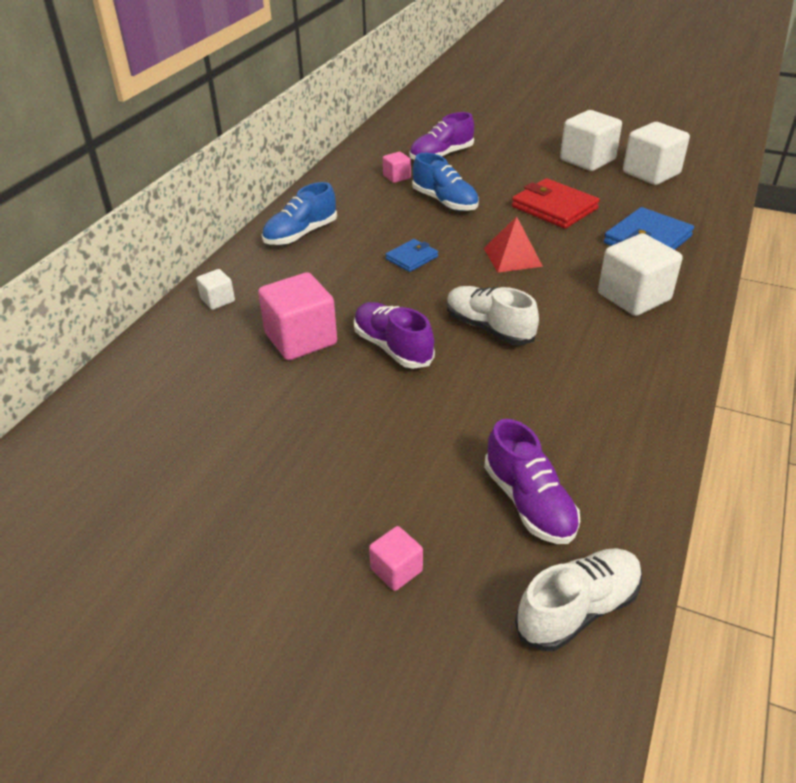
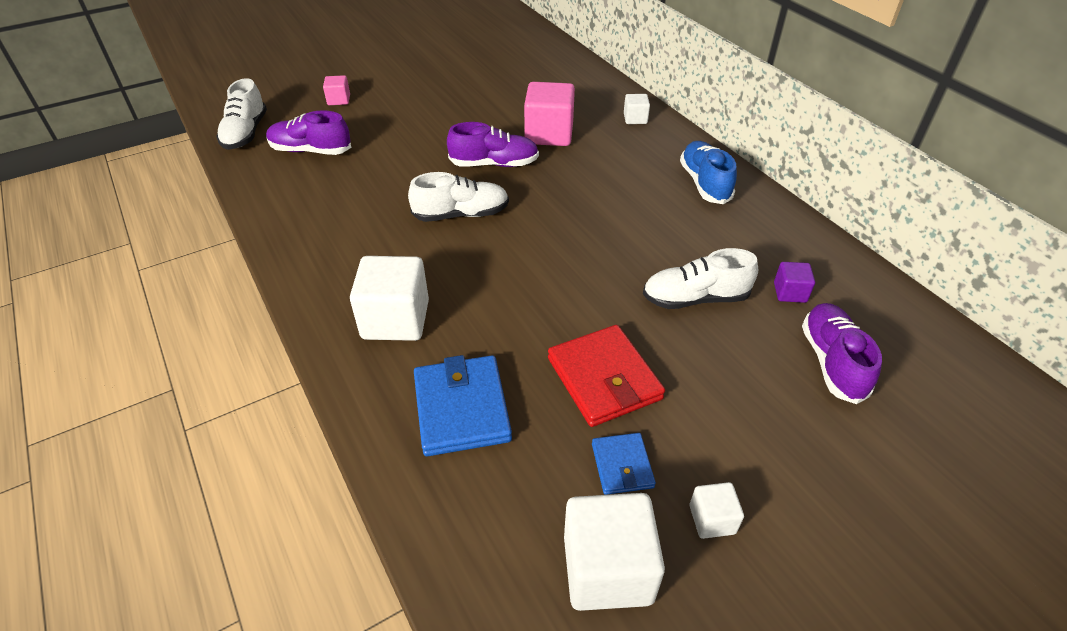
camera: 125 degrees right, 5 degrees up
pink cube [383,152,411,183] -> purple cube [774,262,815,303]
blue wallet [385,239,438,272] -> blue wallet moved to [592,433,656,495]
blue shoe [412,153,479,211] -> white shoe [643,248,758,309]
red pyramid [484,216,543,273] -> none
red wallet [512,178,600,229] -> red wallet turned 75 degrees clockwise [548,325,665,427]
white cube [560,110,622,171] -> white cube [690,482,744,539], size x0.50

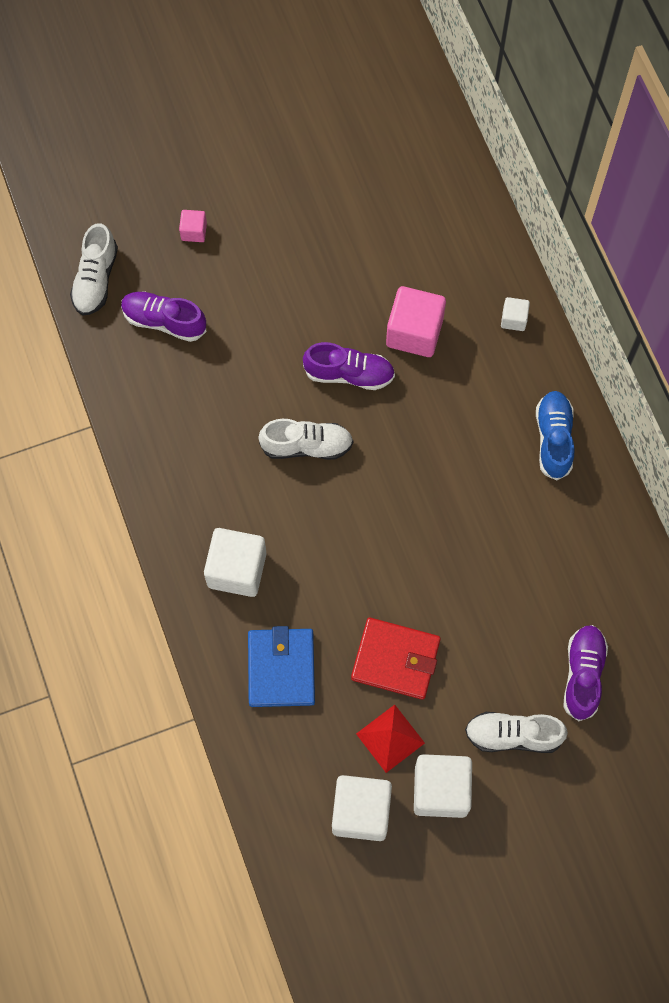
camera: 10 degrees right, 25 degrees up
red wallet [548,325,665,427] -> red wallet turned 60 degrees counterclockwise [351,618,441,700]
blue wallet [592,433,656,495] -> red pyramid [356,705,425,773]
white shoe [643,248,758,309] -> white shoe moved to [465,712,568,753]
white cube [690,482,744,539] -> white cube [414,754,472,818], size x2.00
purple cube [774,262,815,303] -> none

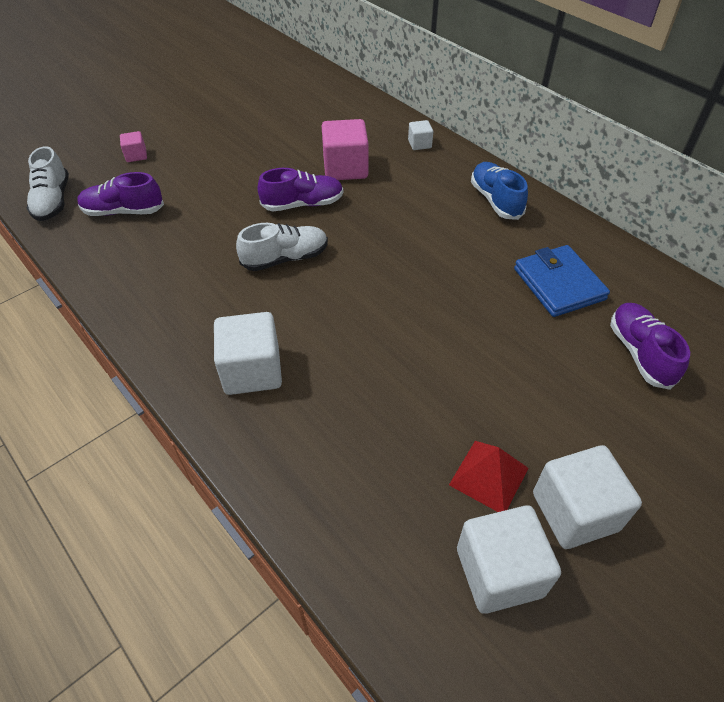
camera: 20 degrees left, 20 degrees down
blue wallet [248,626,315,707] -> blue wallet moved to [514,245,610,317]
red wallet [351,618,441,700] -> none
white shoe [465,712,568,753] -> none

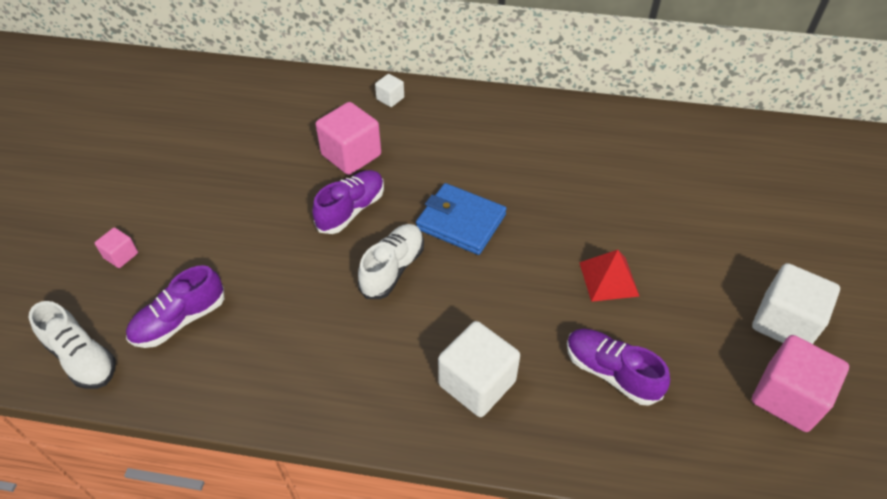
camera: 40 degrees left, 0 degrees up
red pyramid [449,441,529,512] -> red pyramid moved to [579,250,640,302]
white cube [457,505,561,614] -> pink cube [752,335,849,432]
blue shoe [471,162,528,220] -> none
blue wallet [514,245,610,317] -> blue wallet moved to [416,183,507,255]
purple shoe [610,303,690,390] -> purple shoe moved to [567,329,670,406]

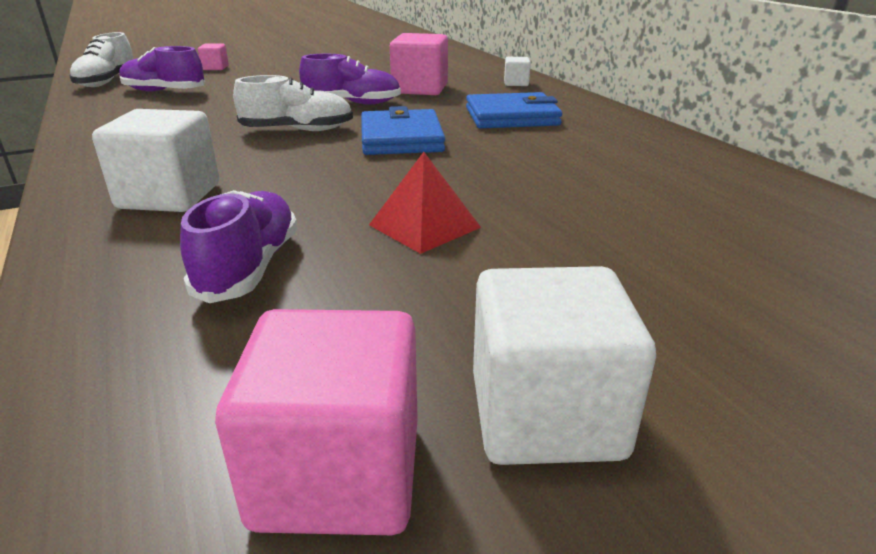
camera: 55 degrees right, 20 degrees down
none -> blue wallet [466,92,562,129]

